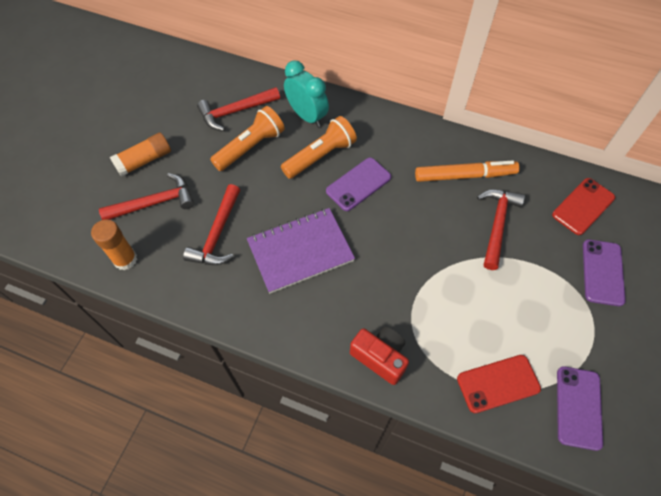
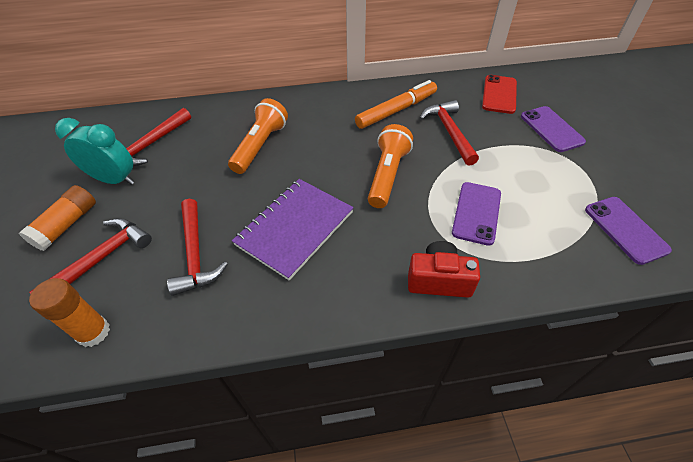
camera: 30 degrees left, 10 degrees down
orange flashlight [210,106,285,171] -> orange flashlight moved to [368,124,413,208]
turquoise clock [284,60,329,127] -> turquoise clock moved to [55,118,134,185]
purple phone [326,158,391,211] -> purple phone moved to [452,182,501,246]
red phone [457,355,541,413] -> none

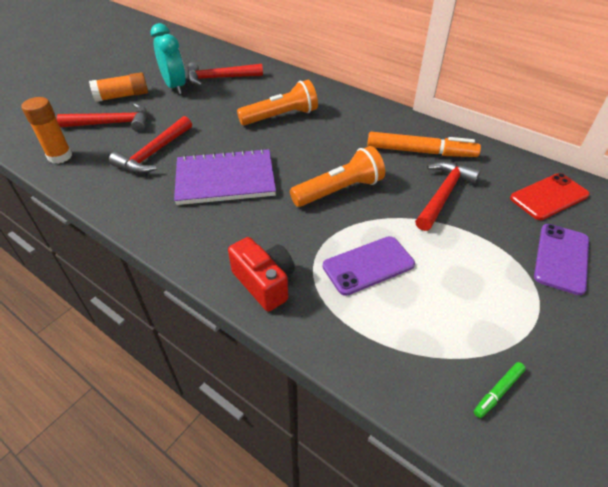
camera: 45 degrees right, 5 degrees down
purple phone [585,197,672,265] -> green marker [474,362,526,418]

